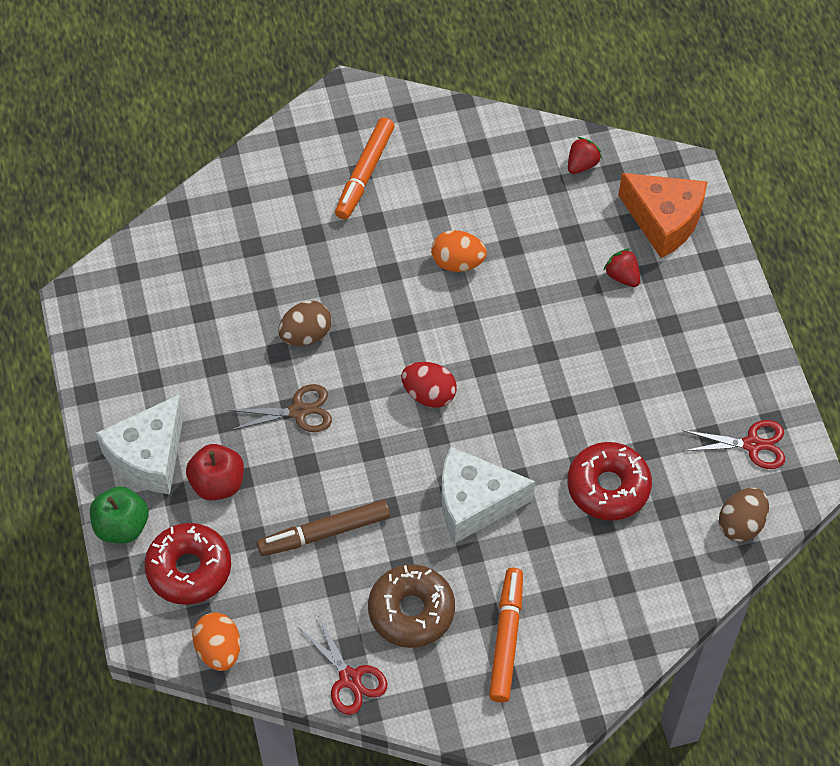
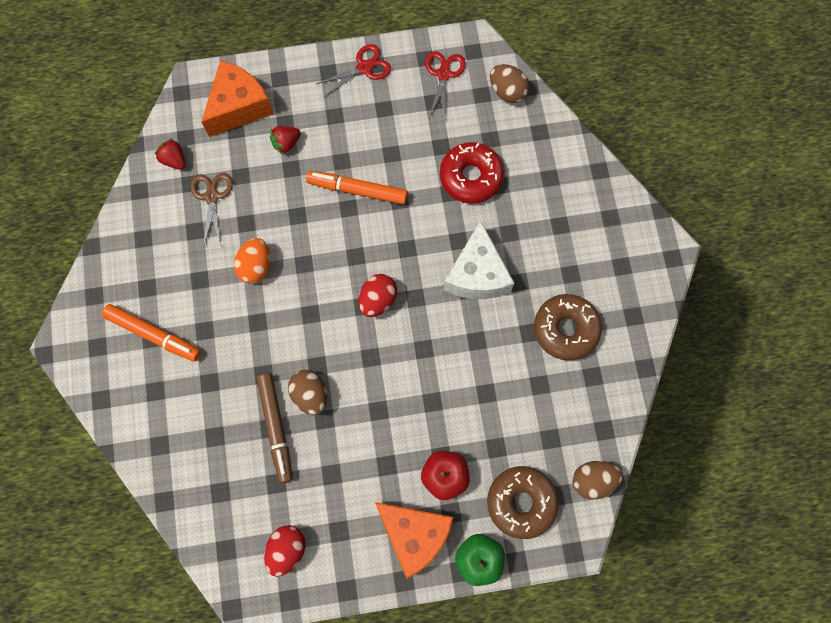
camera: 85 degrees left, 15 degrees up
white cheese [96,394,184,494] -> orange cheese [375,502,453,579]
red donut [144,523,231,605] -> brown donut [487,466,559,539]
orange egg [193,612,240,671] -> brown egg [572,461,623,499]
brown scissors [228,384,332,432] -> brown scissors moved to [191,173,233,248]
brown marker [257,500,390,556] -> brown marker moved to [256,373,293,483]
red scissors [299,615,388,715] -> red scissors moved to [316,44,391,98]
orange marker [489,568,523,703] -> orange marker moved to [306,171,408,205]
none -> red egg [264,525,306,577]

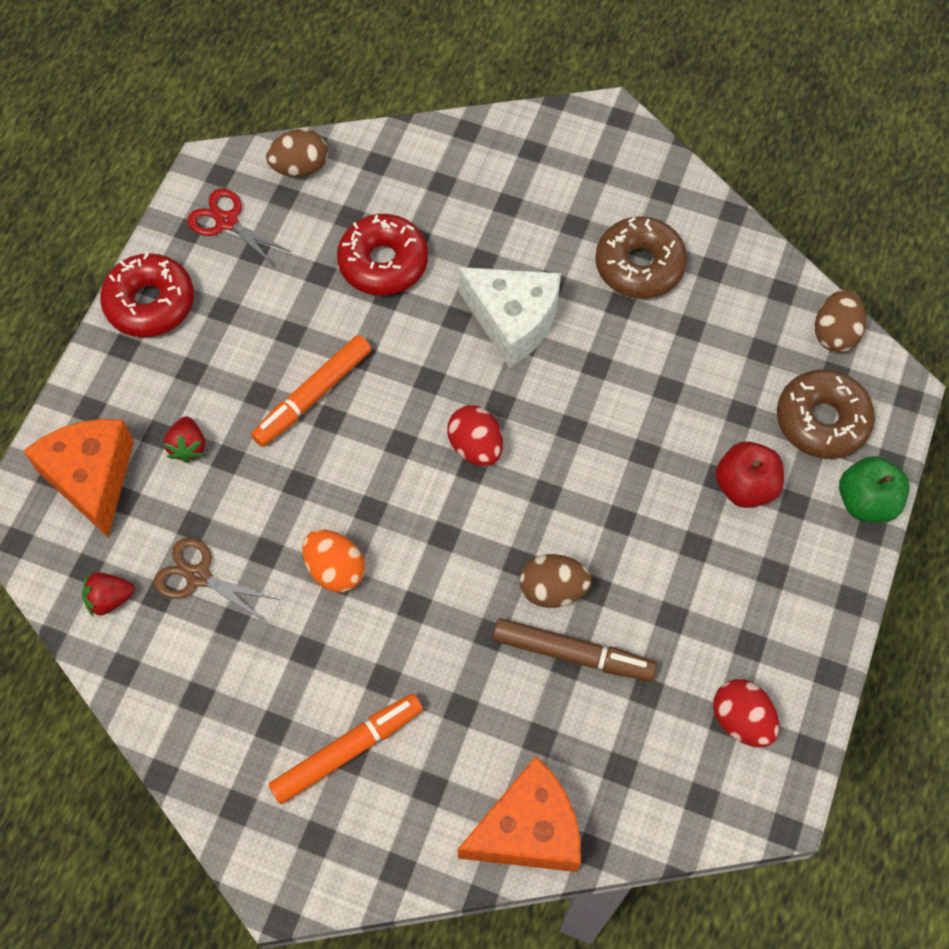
camera: 60 degrees left, 10 degrees down
red scissors [316,44,391,98] -> red donut [100,252,194,337]
orange cheese [375,502,453,579] -> orange cheese moved to [457,756,581,872]

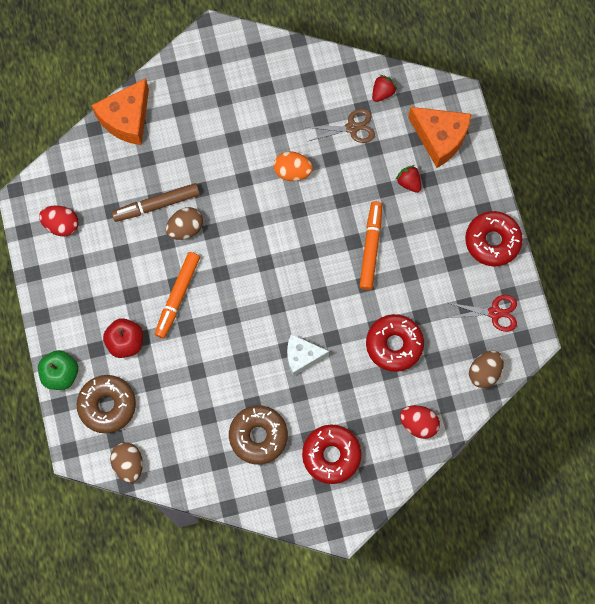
camera: 145 degrees right, 10 degrees up
orange marker [269,694,423,804] -> orange marker moved to [155,252,200,338]
red egg [447,405,503,466] -> red egg moved to [400,405,440,439]
white cheese [458,267,561,368] -> white cheese [287,334,329,376], size x0.66
none -> red donut [302,424,362,484]

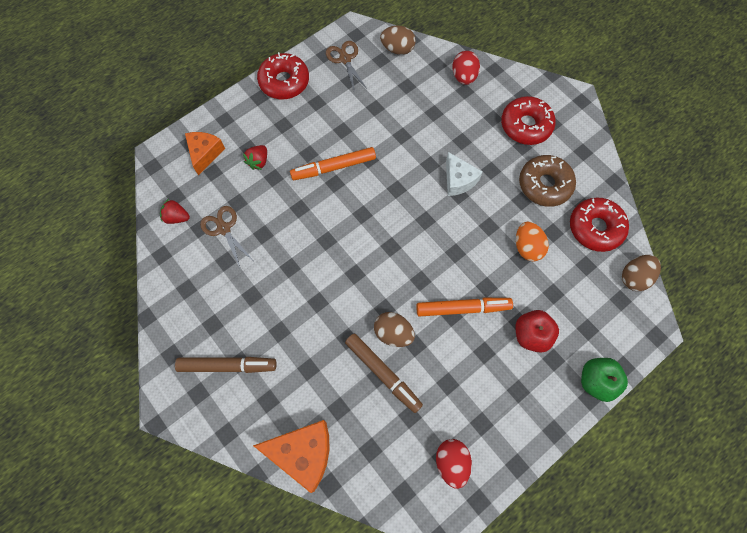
camera: 115 degrees left, 5 degrees down
brown donut [77,375,136,434] -> none
orange egg [274,151,313,181] -> orange egg moved to [516,222,549,261]
red donut [366,314,424,372] -> red donut moved to [570,197,629,252]
orange cheese [408,107,472,168] -> orange cheese [185,132,225,176], size x0.66
red scissors [448,295,517,332] -> brown scissors [326,41,367,90]
none -> brown marker [175,357,277,373]

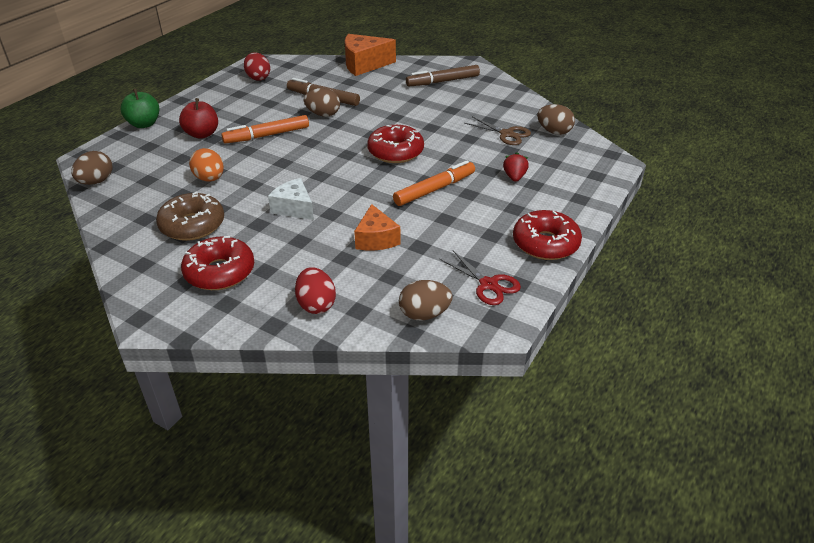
camera: 160 degrees right, 30 degrees down
red strawberry [160,199,190,224] -> brown egg [537,104,575,135]
orange cheese [185,132,225,176] -> orange cheese moved to [354,204,400,250]
brown scissors [326,41,367,90] -> red scissors [439,251,521,305]
red donut [570,197,629,252] -> red donut moved to [367,125,424,163]

